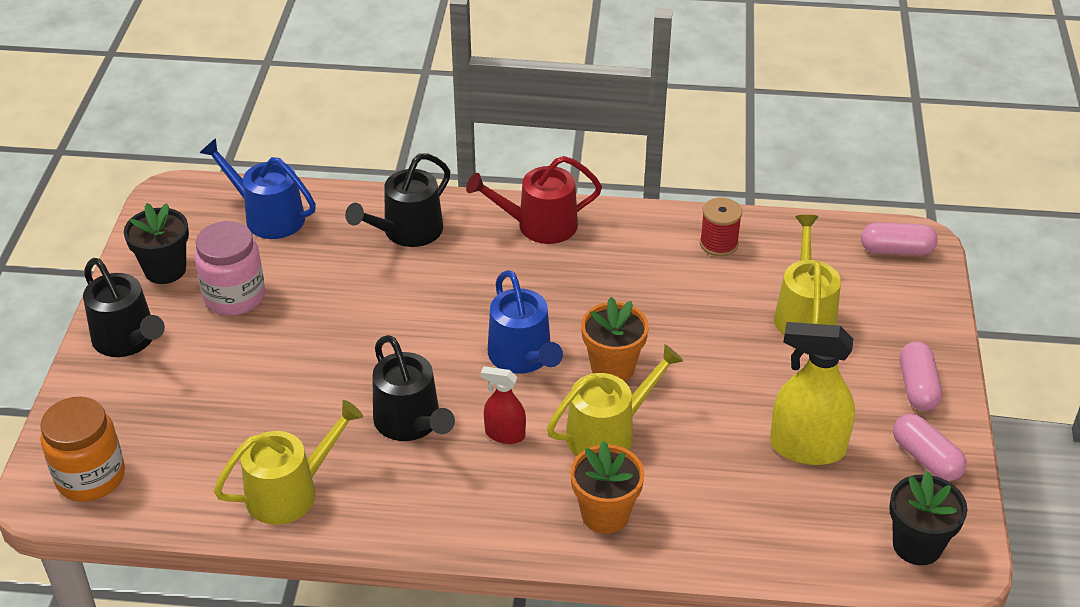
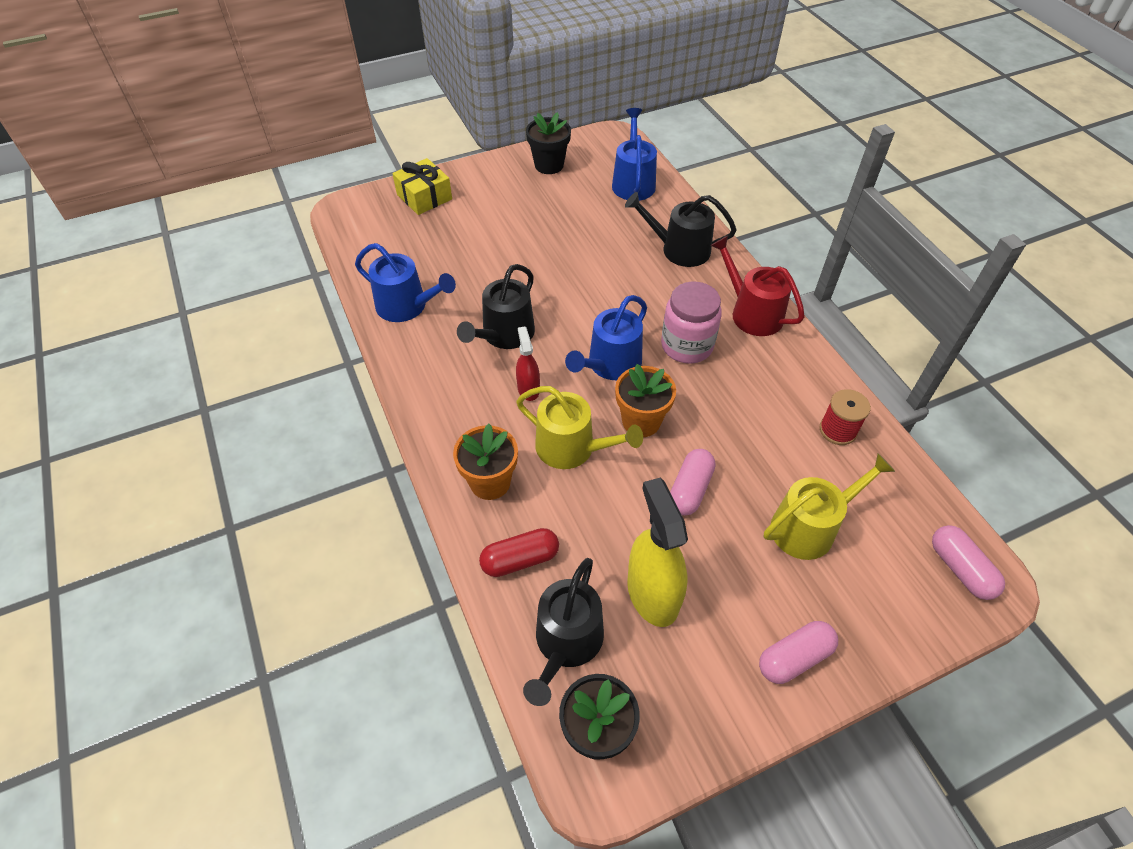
camera: 60 degrees right, 10 degrees up
orange jar [40,397,125,502] -> none
black watering can [83,258,165,357] -> black watering can moved to [523,558,604,706]
pink jar [194,221,265,315] -> pink jar moved to [661,282,722,364]
yellow watering can [214,400,363,525] -> blue watering can [355,243,456,322]
pink capsule [893,414,967,481] -> pink capsule moved to [670,449,715,516]
none -> yellow gift [392,158,452,215]
none -> red capsule [479,528,559,577]

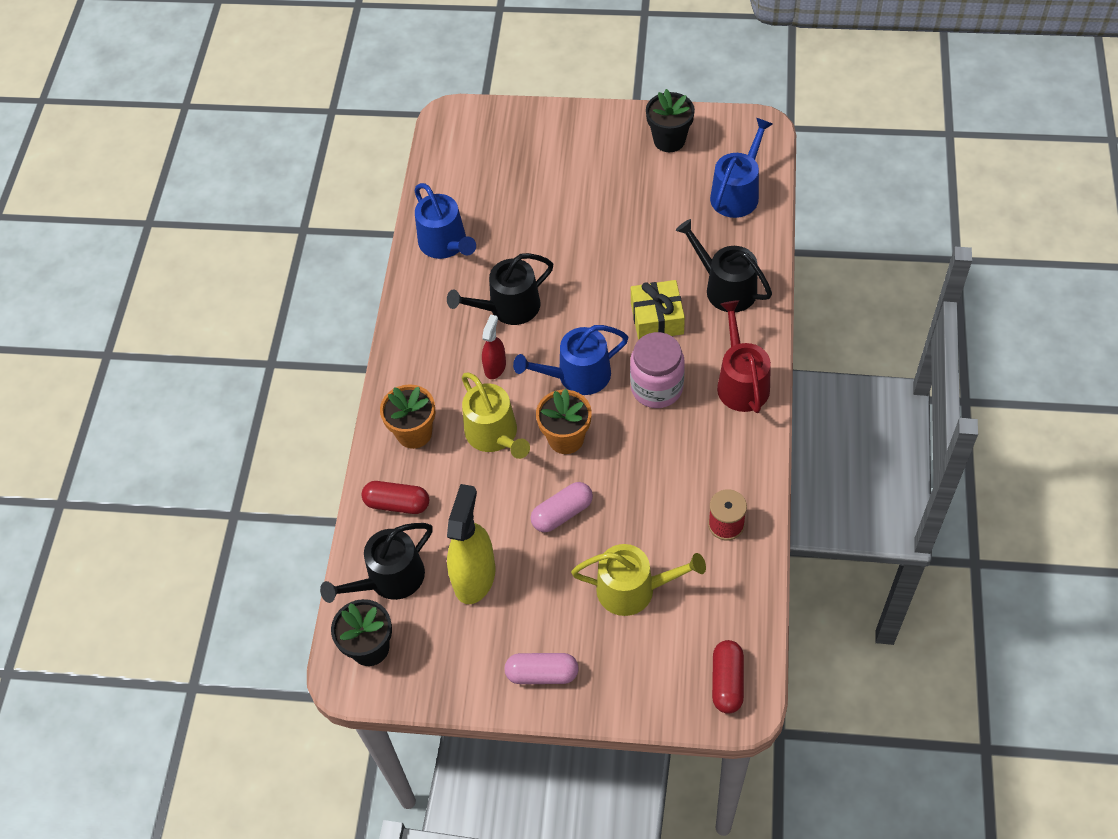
camera: 35 degrees right, 5 degrees up
yellow gift [392,158,452,215] -> yellow gift moved to [631,280,685,340]
pink capsule [932,525,1005,600] -> red capsule [712,640,744,714]

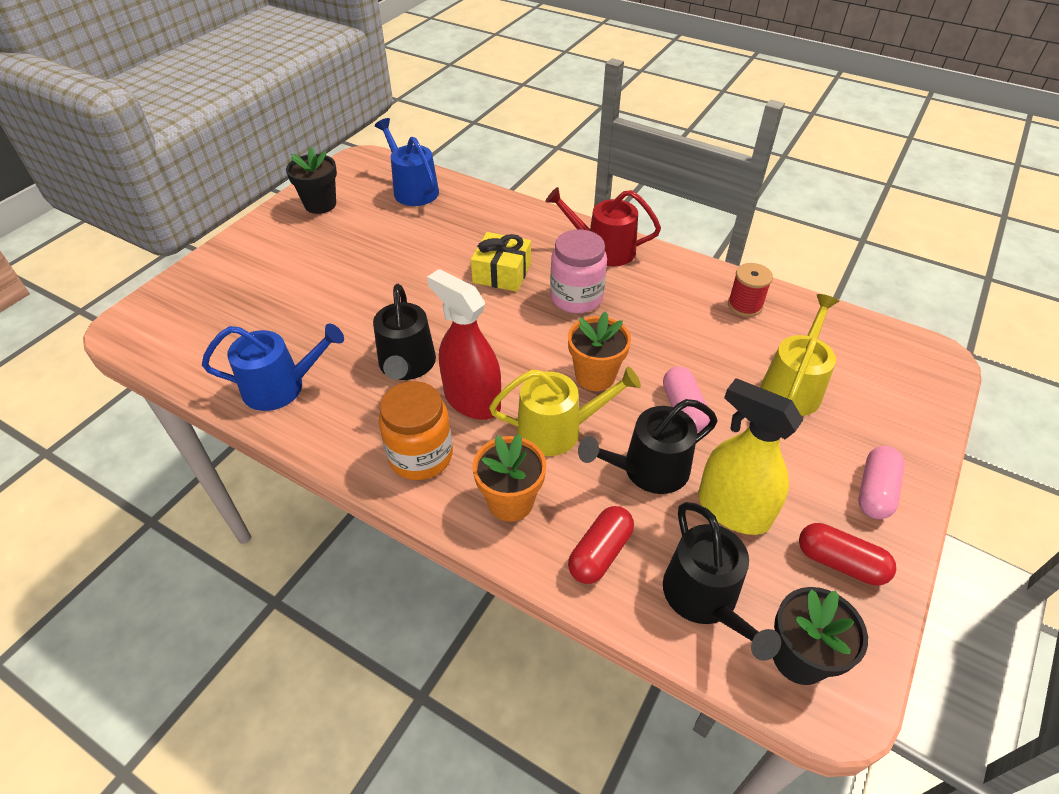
camera: 70 degrees left, 10 degrees down
red spray bottle [482,314,506,379] -> red spray bottle [427,269,501,420], size x1.82
blue watering can [513,325,628,395] -> none
black watering can [676,219,772,312] -> black watering can moved to [578,399,718,494]
red capsule [712,640,744,714] -> red capsule moved to [799,523,896,585]
none -> orange jar [379,381,453,480]

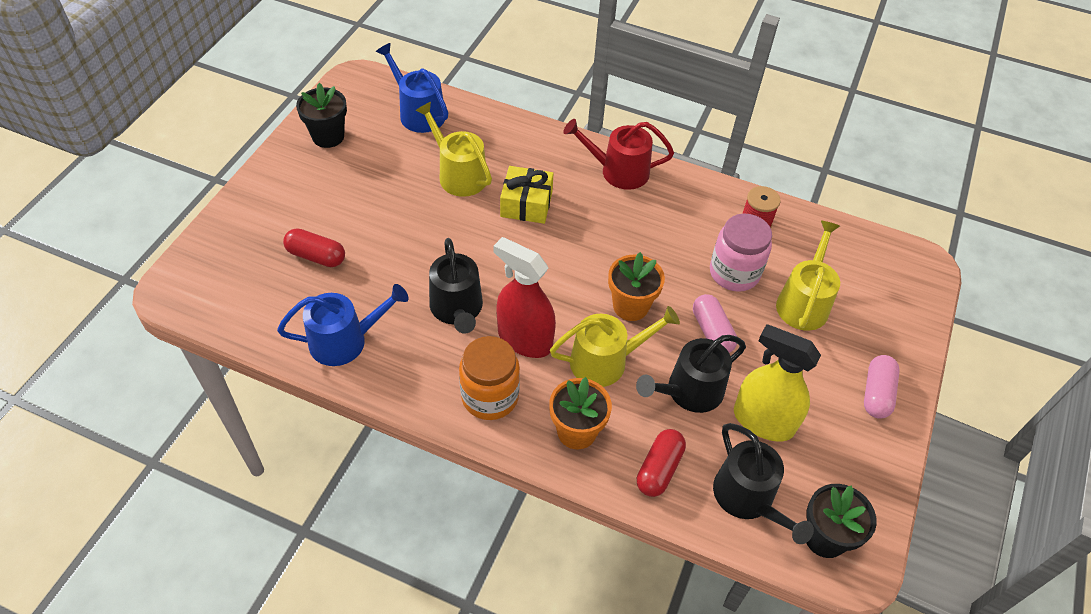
camera: 10 degrees left, 5 degrees up
pink jar [550,229,607,313] -> pink jar moved to [710,213,772,292]
red capsule [799,523,896,585] -> red capsule moved to [283,228,345,267]
none -> yellow watering can [415,102,492,197]

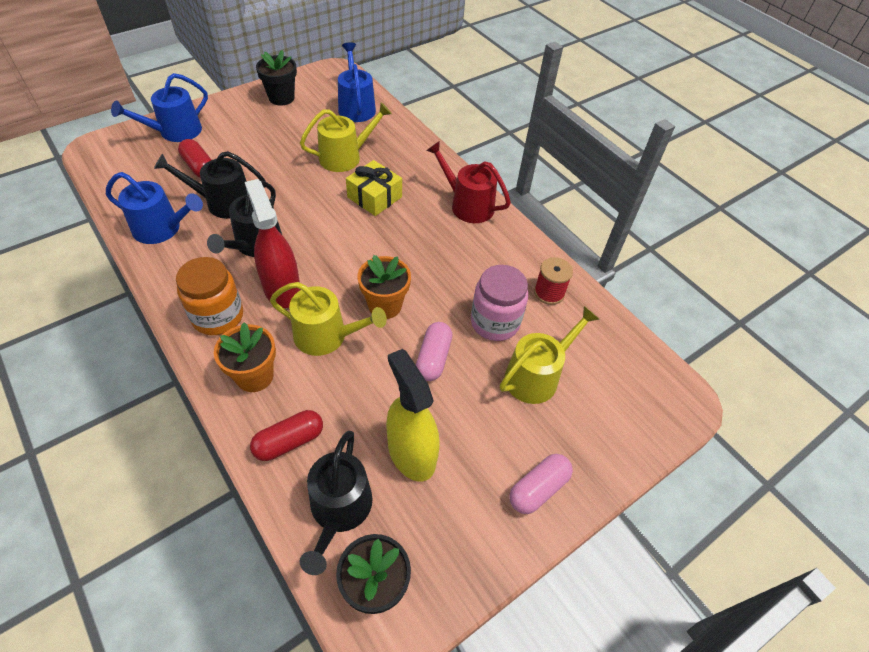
camera: 30 degrees right, 0 degrees up
yellow watering can [415,102,492,197] -> yellow watering can turned 75 degrees clockwise [300,102,392,172]
black watering can [636,335,746,413] -> black watering can moved to [154,151,266,219]
none -> blue watering can [111,73,208,142]

